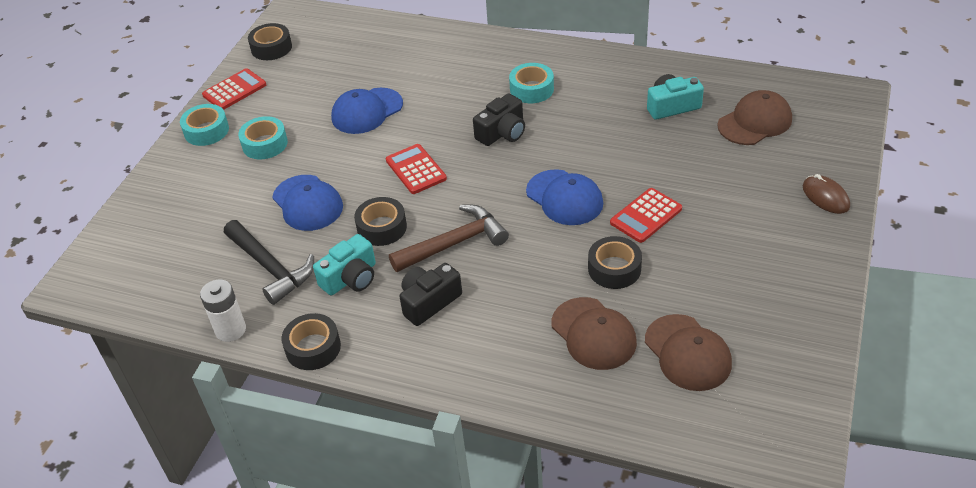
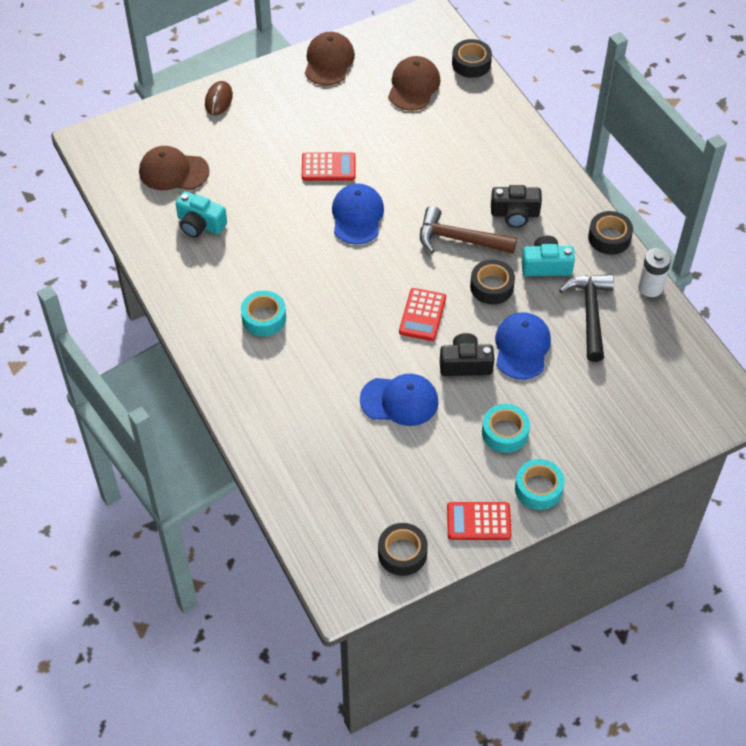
camera: 140 degrees left, 10 degrees up
black camera [473,94,525,146] -> black camera moved to [440,333,494,376]
brown cap [552,297,637,370] -> brown cap moved to [305,32,355,85]
black tape [588,236,642,289] -> black tape moved to [452,39,492,78]

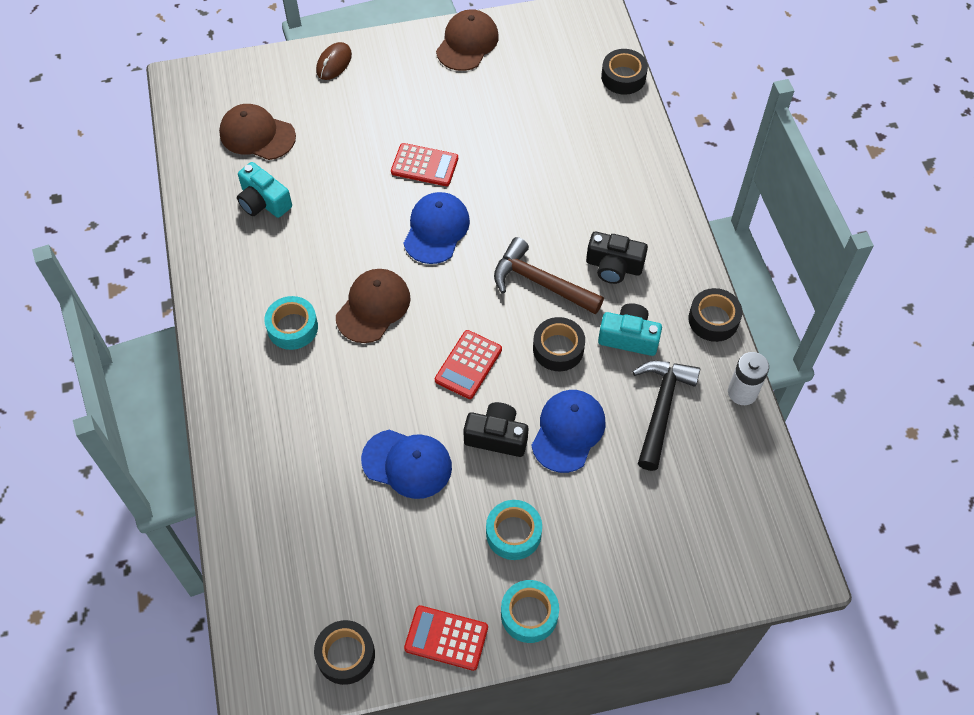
camera: 15 degrees right, 5 degrees up
brown cap [388,56,441,111] -> brown cap moved to [336,269,411,343]

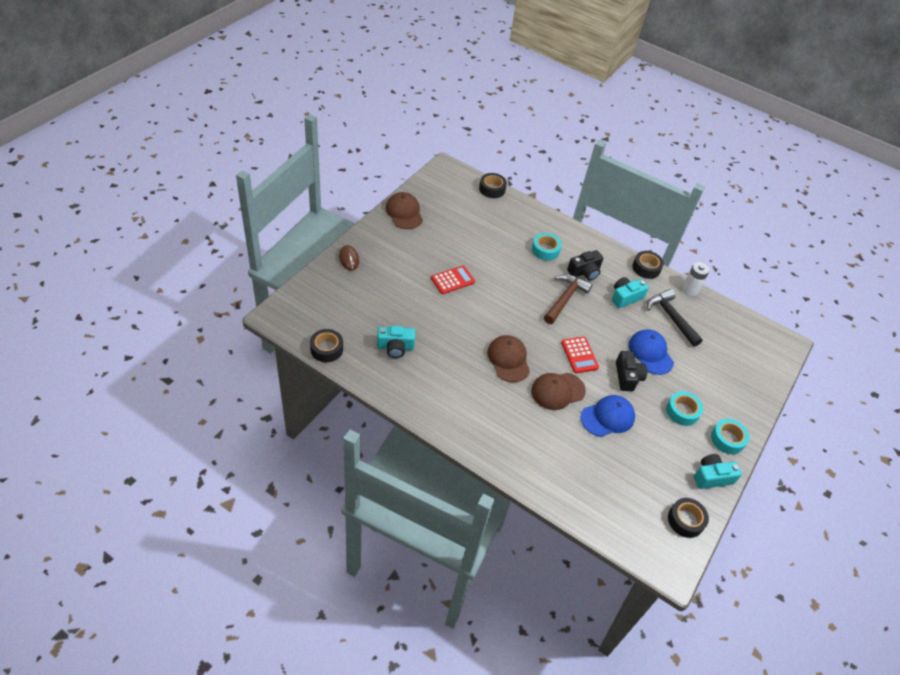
camera: 50 degrees left, 10 degrees down
brown cap [219,104,296,160] -> brown cap moved to [531,373,586,410]
turquoise tape [264,296,318,350] -> turquoise tape moved to [532,233,562,261]
blue cap [404,192,470,264] -> none
red calculator [404,605,488,671] -> turquoise camera [694,454,742,489]
black camera [463,402,528,457] -> black camera turned 120 degrees clockwise [616,351,647,391]
brown hammer [494,237,604,314] -> brown hammer turned 135 degrees clockwise [544,274,593,324]
black tape [533,317,585,371] -> black tape moved to [310,329,343,362]

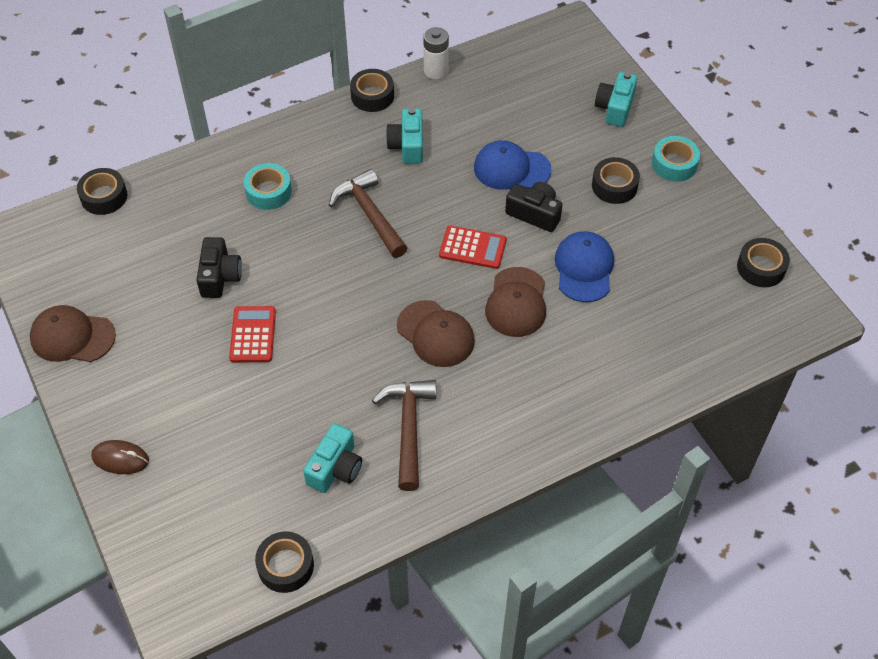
camera: 55 degrees left, 5 degrees up
brown cap [487,335,530,382] -> brown cap turned 150 degrees counterclockwise [397,300,475,367]
black camera [567,250,603,281] -> black camera moved to [196,237,242,298]
black hammer [647,289,703,347] -> none
turquoise tape [666,391,703,426] -> black tape [592,157,640,204]
turquoise camera [694,454,742,489] -> turquoise camera moved to [595,72,637,127]
none -> brown hammer [372,380,436,491]

